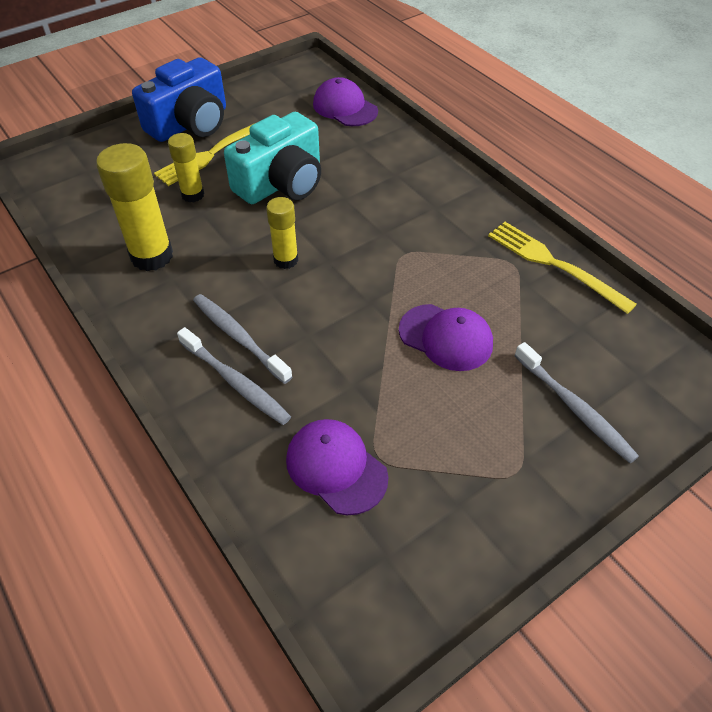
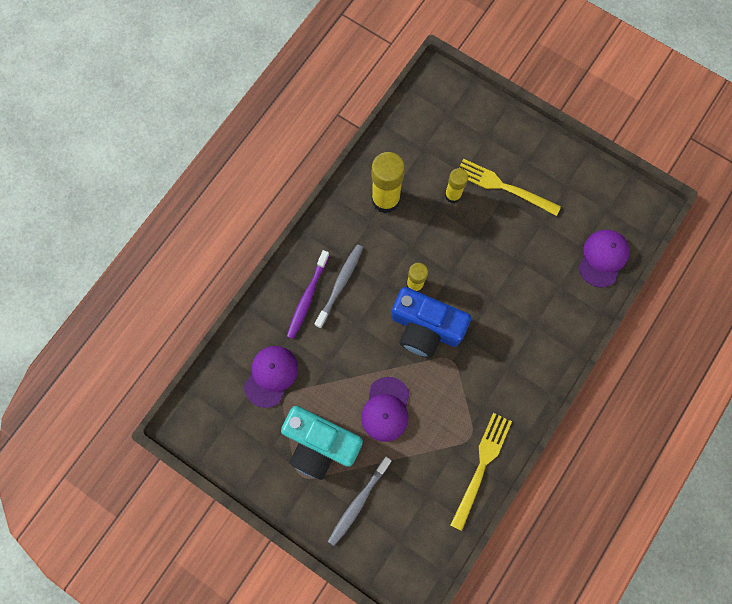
camera: 70 degrees right, 25 degrees up
blue camera [132,57,226,142] -> blue camera moved to [391,287,471,358]
grey toothbrush [177,327,291,425] -> purple toothbrush [287,250,330,339]
turquoise camera [224,112,321,204] -> turquoise camera moved to [281,406,363,480]

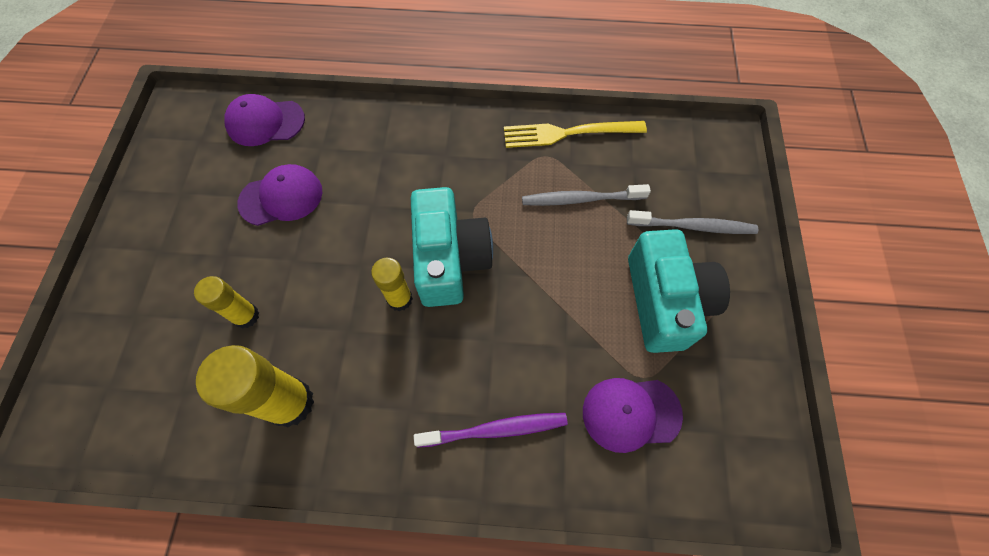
camera: 120 degrees left, 10 degrees down
grey toothbrush [315,244,363,328] -> grey toothbrush moved to [522,184,651,206]
purple cap [361,377,410,442] -> purple cap moved to [237,164,322,226]
blue camera [391,287,471,358] -> turquoise camera [411,187,493,307]
yellow fork [459,159,561,216] -> none

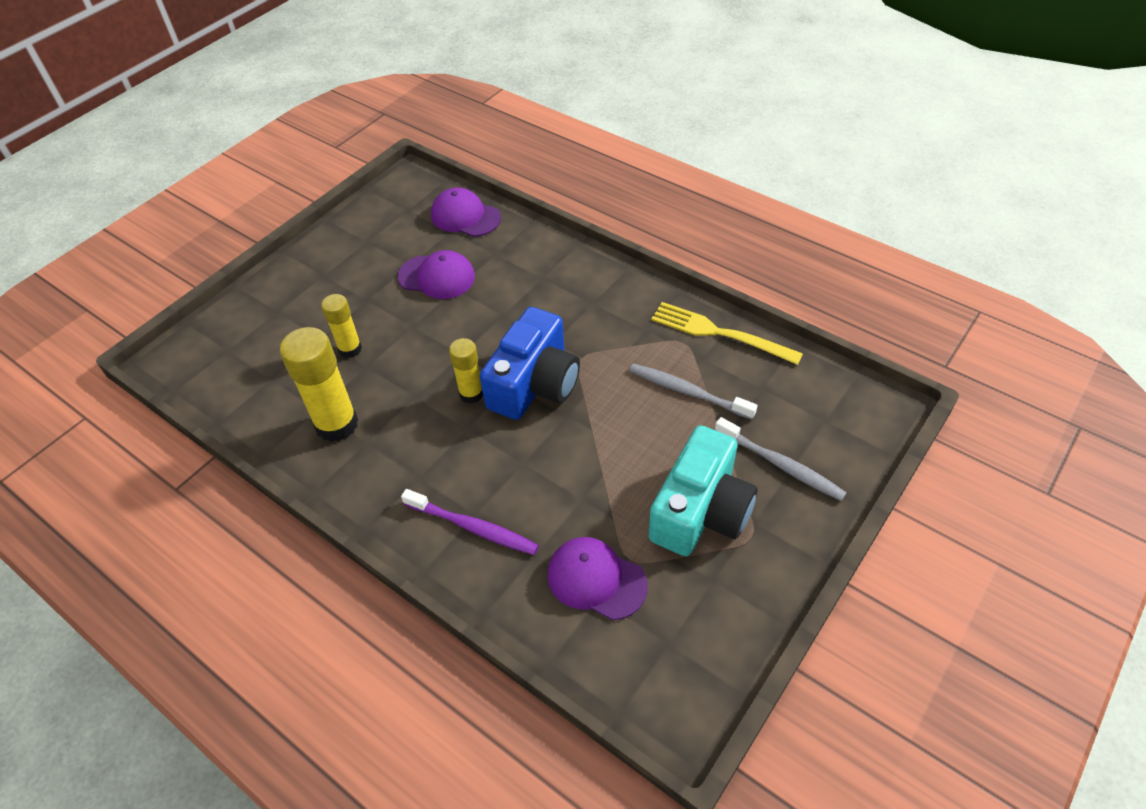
camera: 35 degrees right, 15 degrees down
turquoise camera [411,187,493,307] -> blue camera [480,307,580,420]

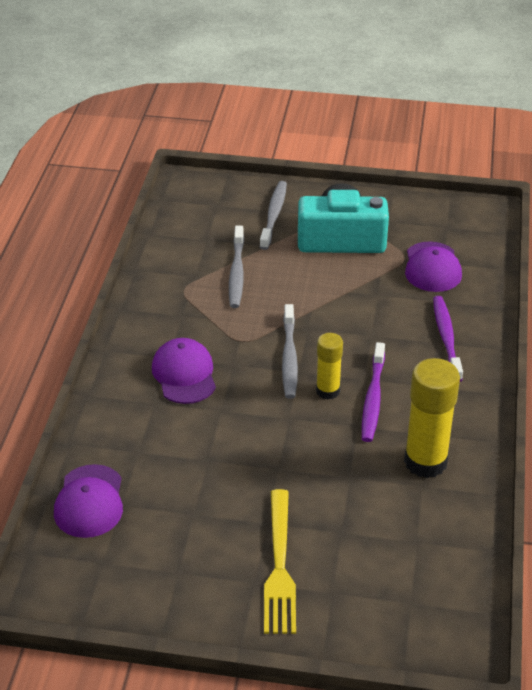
camera: 120 degrees left, 10 degrees down
yellow glue stick [321,294,362,358] -> none
purple cap [397,250,475,299] -> purple cap moved to [152,338,216,404]
blue camera [480,307,580,420] -> grey toothbrush [282,304,298,399]
yellow fork [651,302,803,365] -> yellow fork moved to [264,489,296,634]
none -> purple toothbrush [362,342,385,442]

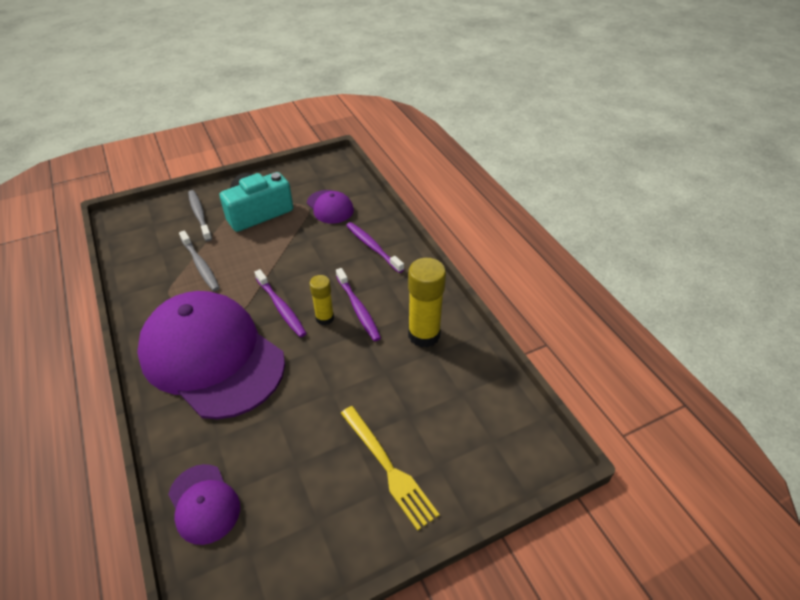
camera: 35 degrees left, 5 degrees up
purple cap [152,338,216,404] -> purple cap [137,291,285,419], size x2.28
grey toothbrush [282,304,298,399] -> purple toothbrush [254,269,307,337]

